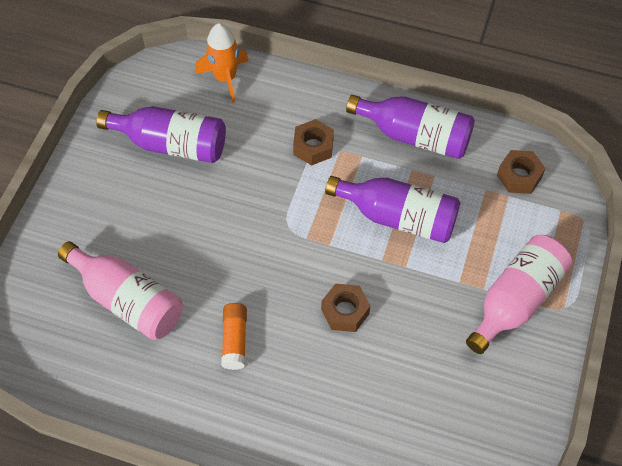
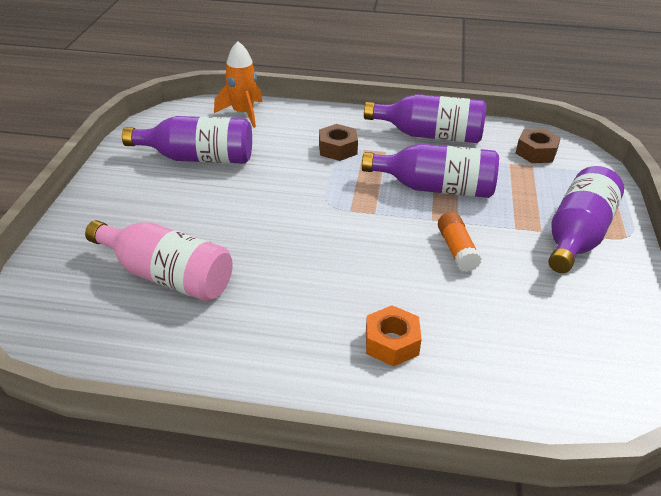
camera: 10 degrees left, 20 degrees down
orange glue stick [221,303,247,370] -> orange glue stick moved to [438,212,482,272]
brown nut [321,283,370,332] -> none
pink bottle [466,235,572,354] -> purple bottle [548,166,624,273]
none -> orange nut [366,305,422,367]

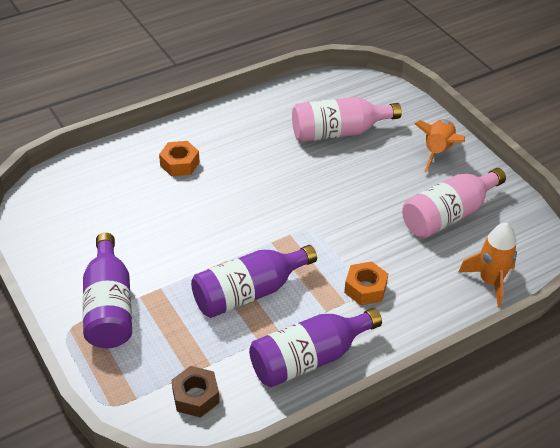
camera: 140 degrees right, 5 degrees up
purple bottle [122,116,252,164] -> pink bottle [402,168,506,238]
brown nut [319,124,358,161] -> orange nut [344,262,388,305]
orange glue stick [438,212,482,272] -> none
none -> orange rocket [415,119,465,173]

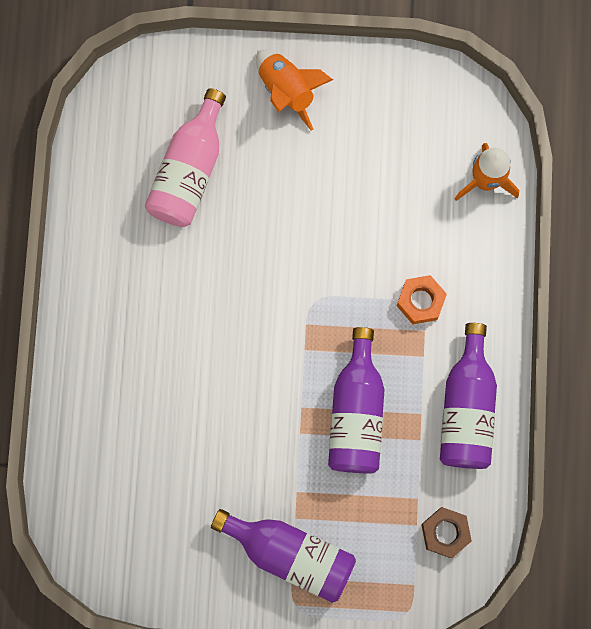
camera: 55 degrees left, 35 degrees up
orange nut [159,141,200,176] -> none
pink bottle [402,168,506,238] -> none

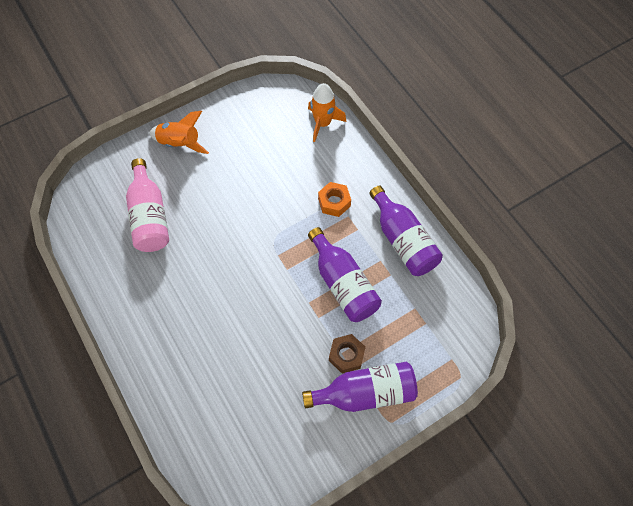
camera: 35 degrees left, 15 degrees down
brown nut [421,507,472,558] -> brown nut moved to [329,334,366,374]

